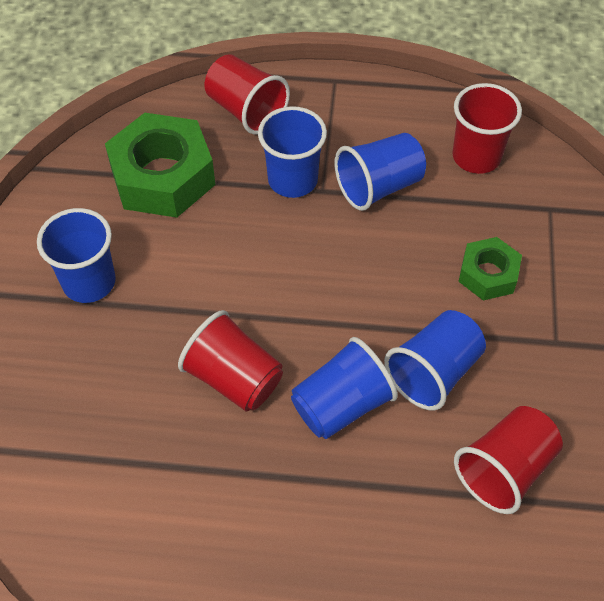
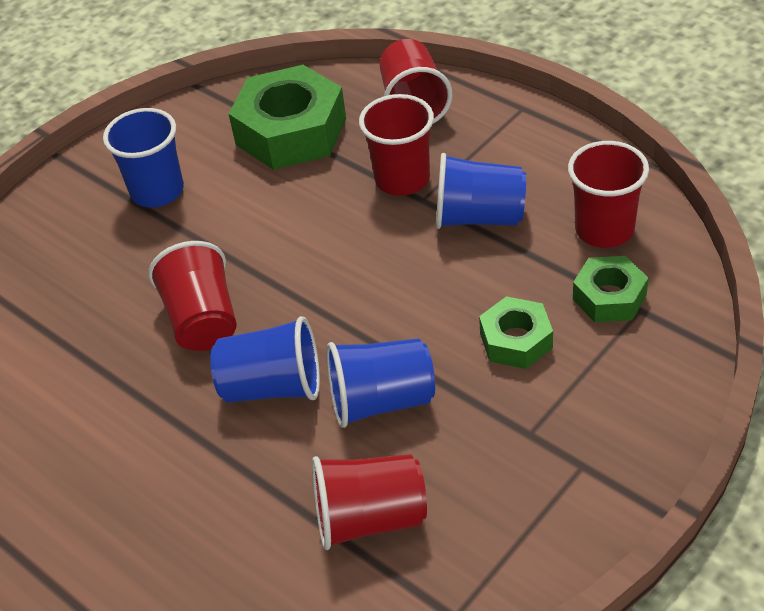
camera: 40 degrees right, 10 degrees down
blue cup [258,106,327,198] -> red cup [359,94,434,196]
none -> green nut [573,256,648,322]

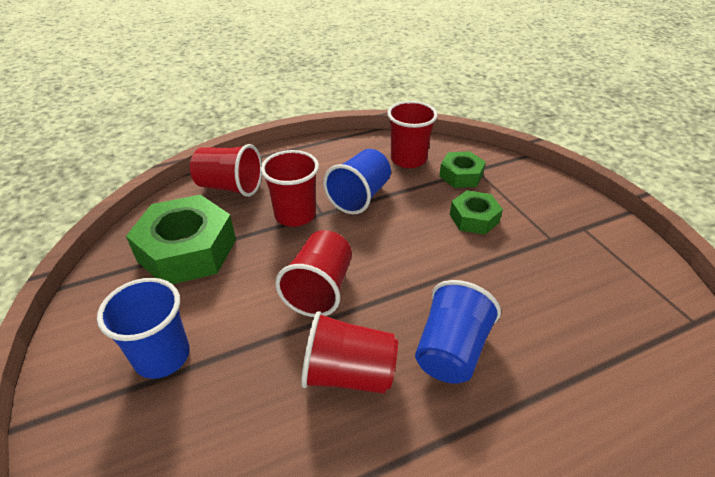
camera: 70 degrees left, 5 degrees down
red cup [312,454,427,550] -> red cup moved to [275,230,352,317]
blue cup [326,338,435,428] -> none

